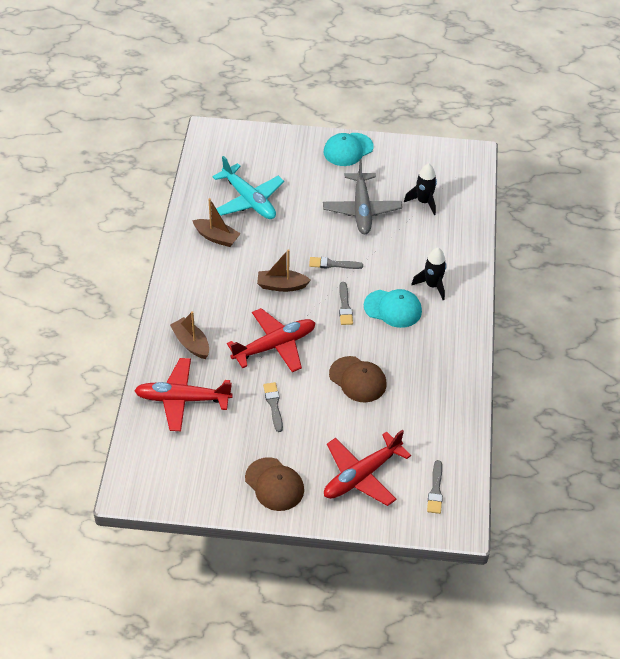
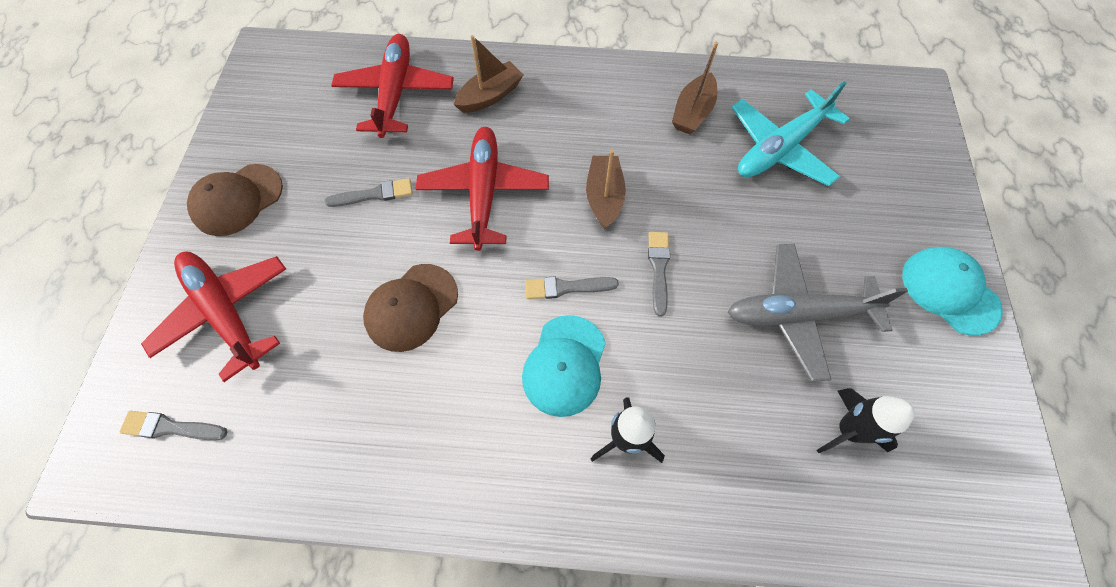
camera: 90 degrees right, 15 degrees up
red plane [227,308,316,372] -> red plane turned 150 degrees counterclockwise [415,127,549,251]

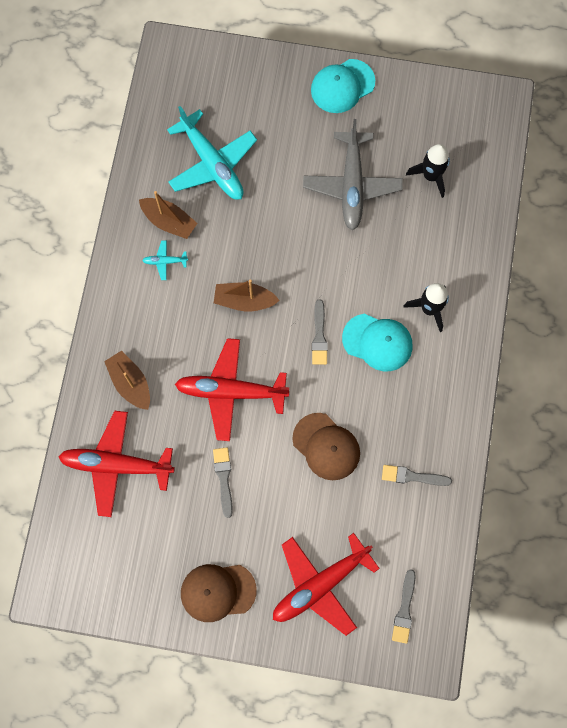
camera: 85 degrees left, 10 degrees up
brown cap [187,164,283,236] -> brown cap turned 120 degrees clockwise [181,564,257,622]
grey brush [648,232,670,316] -> grey brush moved to [382,465,452,486]
none -> turquoise plane [142,240,188,280]

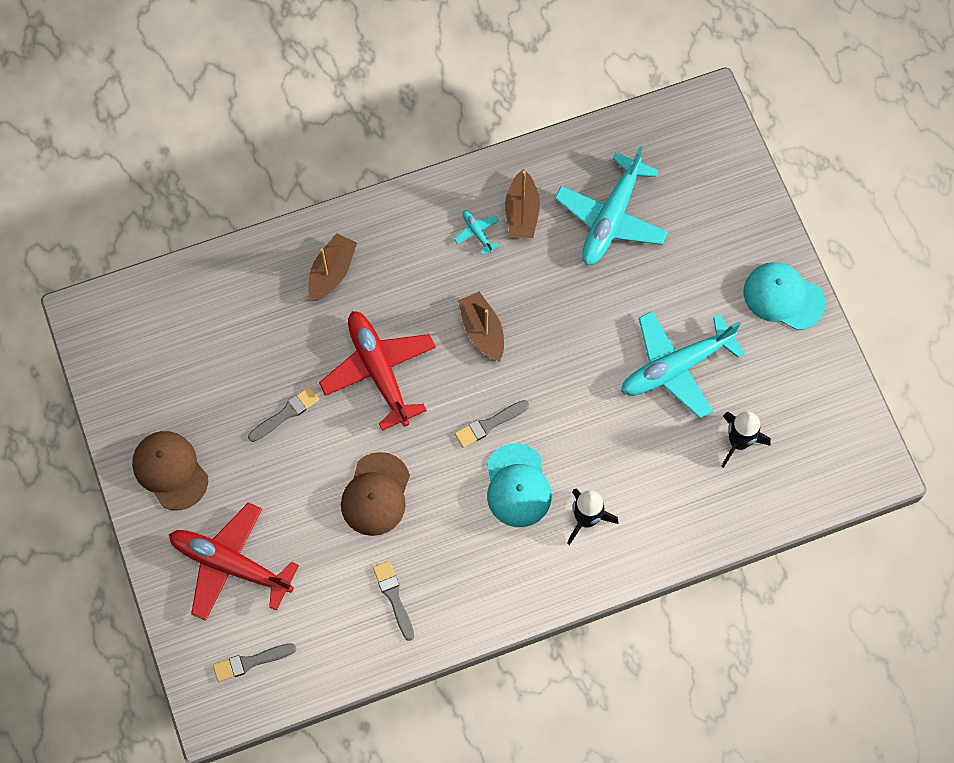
camera: 60 degrees right, 5 degrees down
red plane [58,411,175,517] -> none
grey plane [303,119,403,230] -> turquoise plane [621,311,745,419]

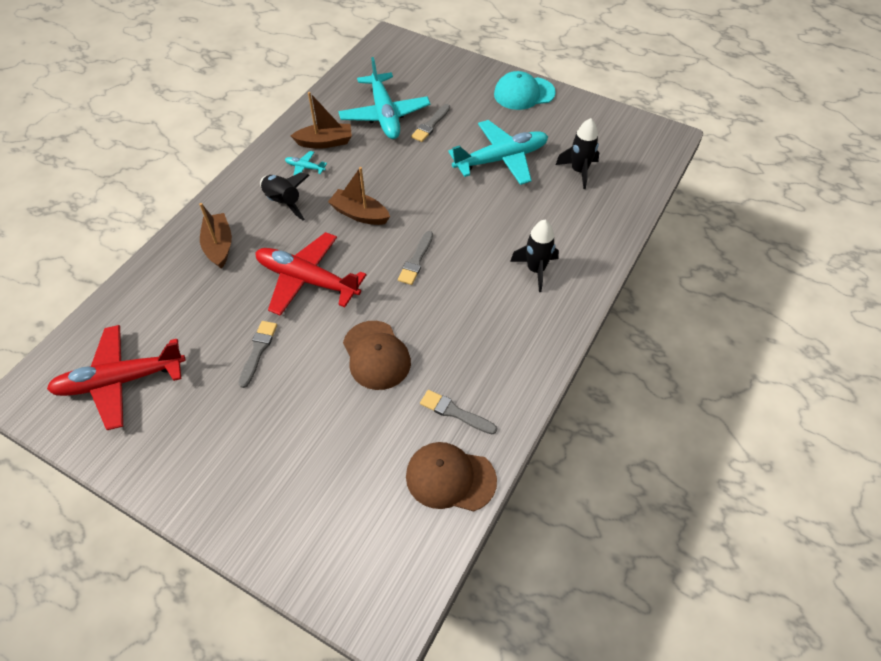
camera: 40 degrees left, 15 degrees down
brown cap [132,431,208,510] -> brown cap moved to [406,442,497,511]
red plane [169,502,299,621] -> red plane moved to [47,325,186,430]
grey brush [213,643,296,682] -> grey brush moved to [411,104,450,142]
turquoise cap [487,444,552,527] -> none
brown boat [505,169,540,238] -> brown boat turned 60 degrees counterclockwise [291,92,352,149]
turquoise plane [621,311,745,419] -> turquoise plane turned 135 degrees counterclockwise [448,120,548,185]
none -> black rocket [260,173,310,221]

